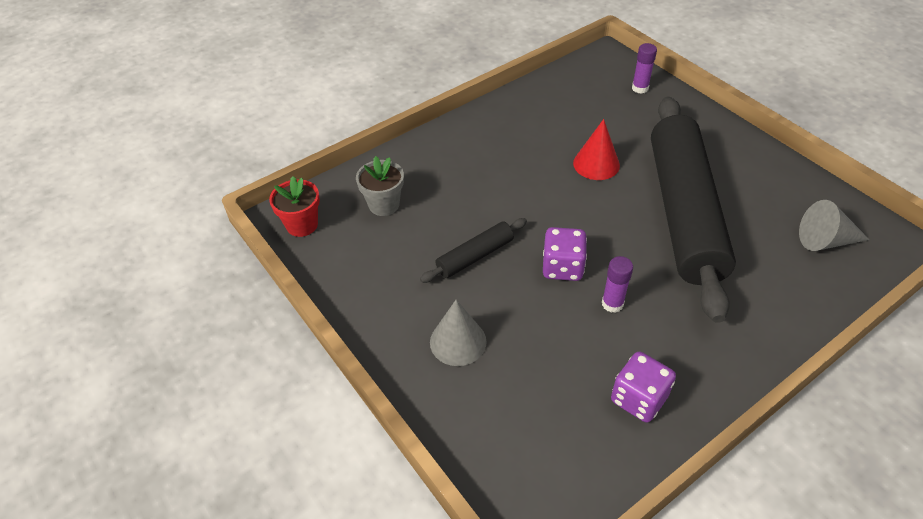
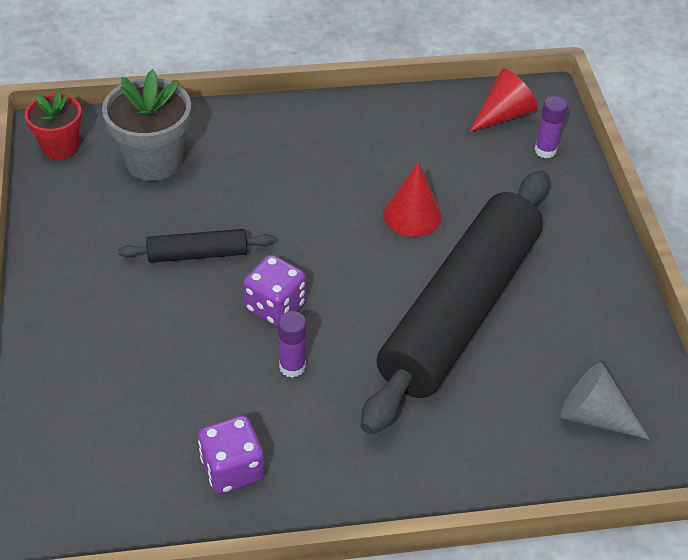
camera: 25 degrees right, 0 degrees up
grey flower pot [356,156,404,216] -> grey flower pot [102,69,191,181], size x1.55
grey cone [430,300,487,366] -> none
none -> red cone [469,68,538,133]

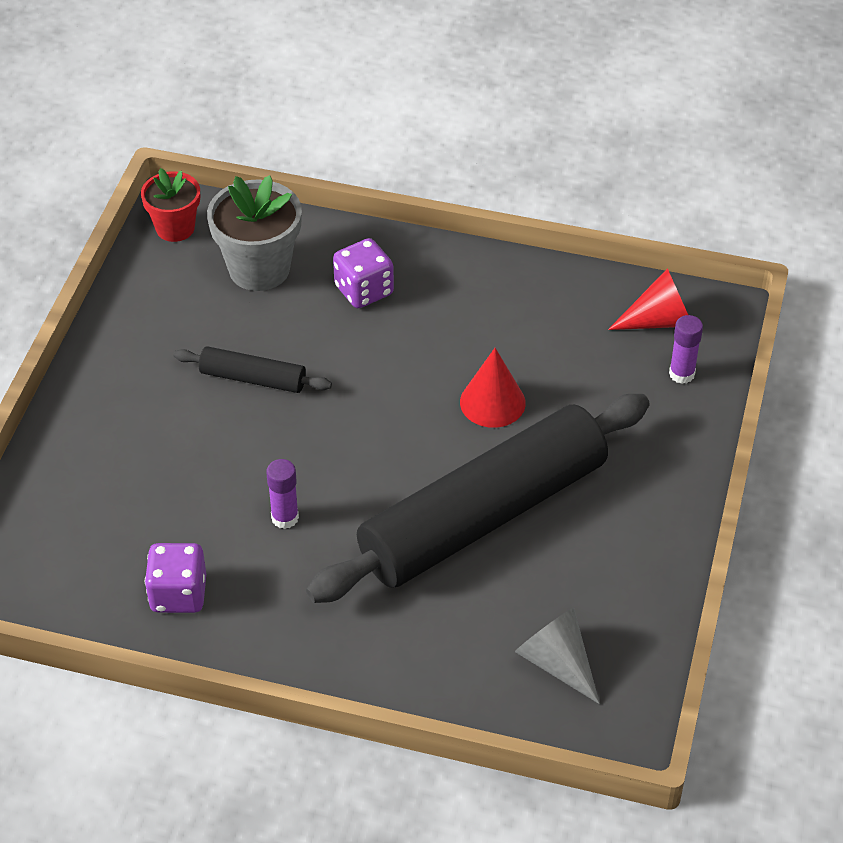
camera: 25 degrees right, 0 degrees up
purple dice [243,255,306,327] -> purple dice moved to [333,238,394,308]

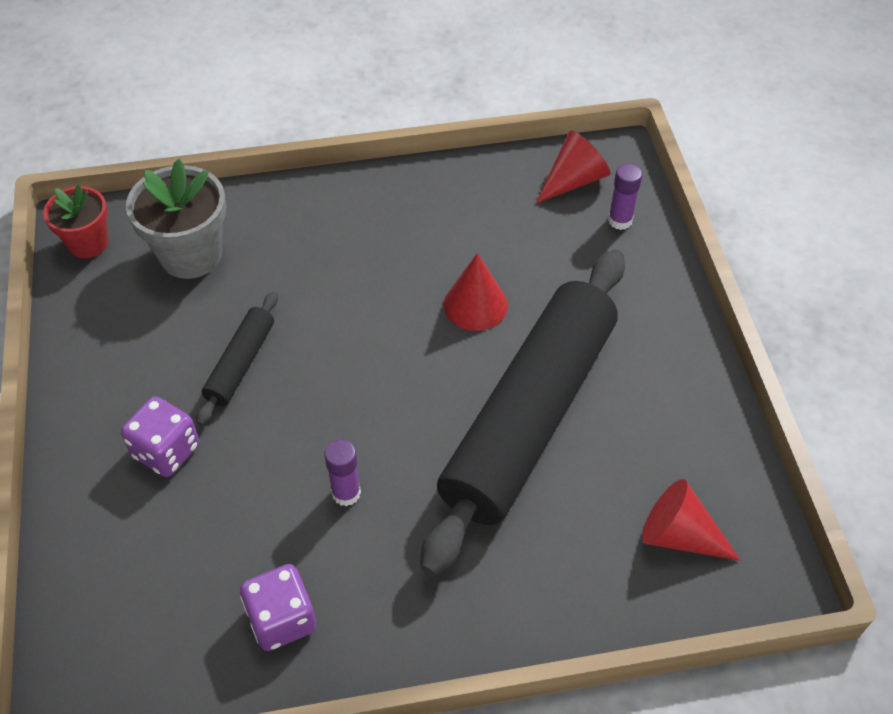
camera: 25 degrees left, 5 degrees up
black rolling pin [173,346,332,393] -> black rolling pin turned 60 degrees counterclockwise [196,291,278,425]
purple dice [333,238,394,308] -> purple dice moved to [121,396,199,477]
grey cone [515,608,600,704] -> red cone [642,479,741,561]

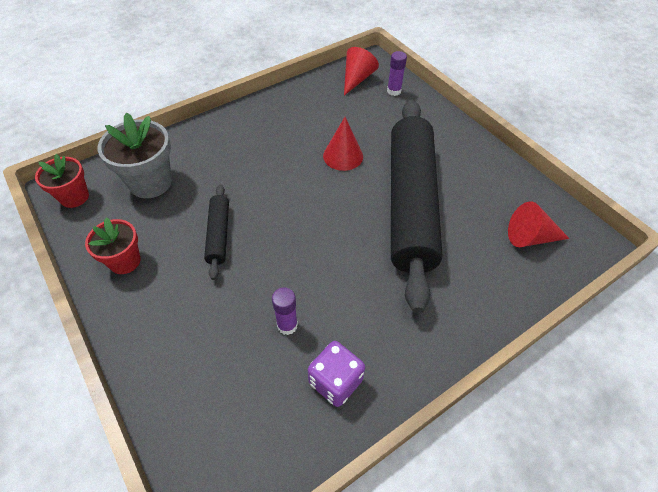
camera: 25 degrees left, 0 degrees up
purple dice [121,396,199,477] -> none
purple glue stick [324,440,361,506] -> purple glue stick moved to [272,287,298,335]
none -> red flower pot [85,218,141,274]

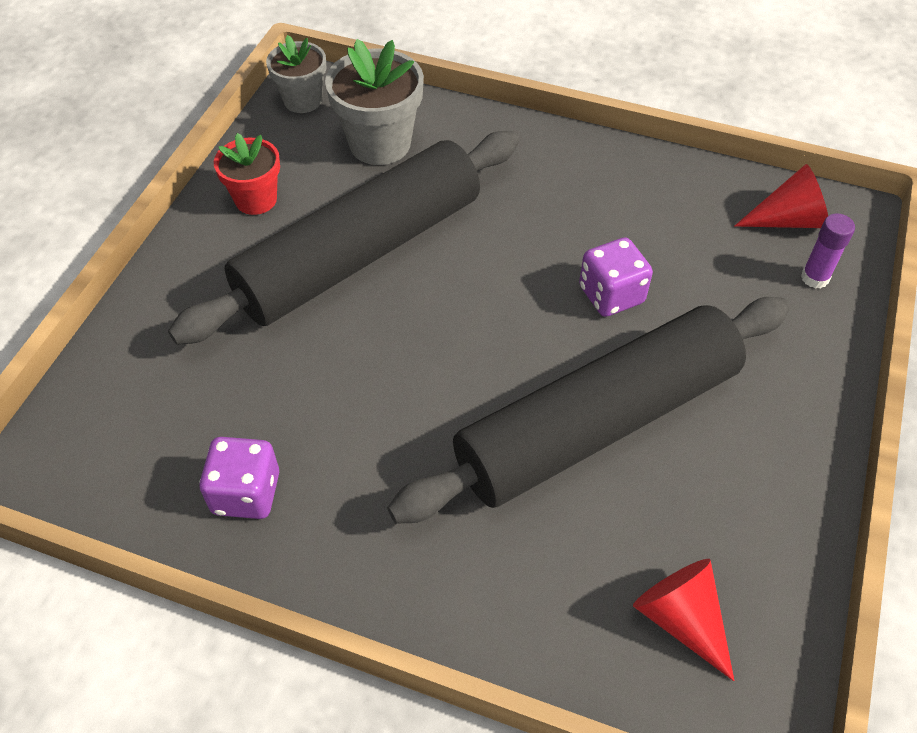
camera: 55 degrees right, 0 degrees up
red flower pot [35,154,89,208] -> grey flower pot [266,35,326,113]
black rolling pin [204,184,229,280] -> black rolling pin [168,131,519,345], size x2.39
purple glue stick [272,287,298,335] -> none
red cone [323,117,363,171] -> purple dice [579,237,653,317]

